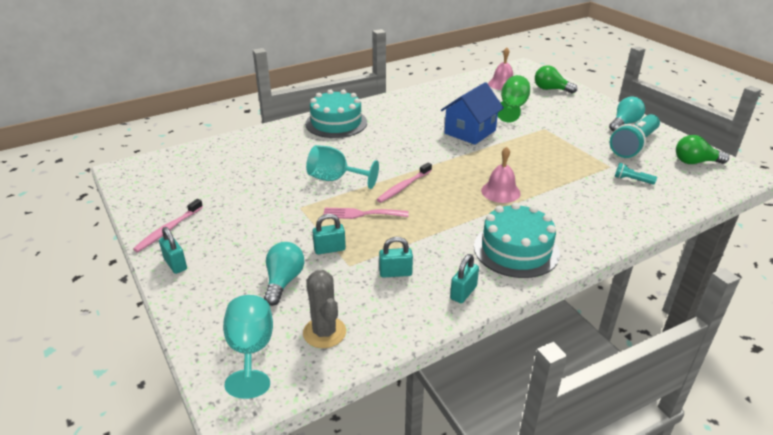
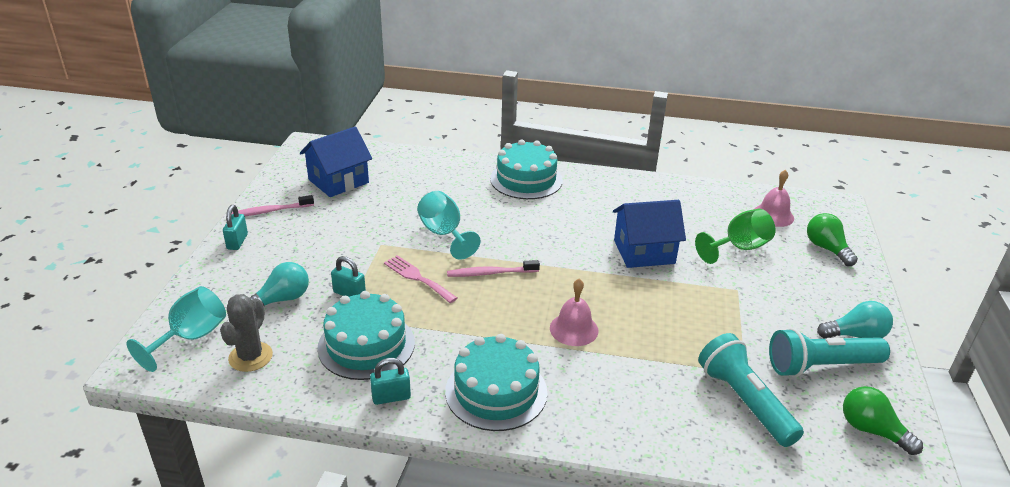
camera: 40 degrees right, 0 degrees up
turquoise padlock [379,237,413,278] -> turquoise cake [317,291,415,380]
turquoise flashlight [615,163,657,184] -> turquoise flashlight [698,333,804,447], size x2.21
none -> blue house [300,126,372,197]

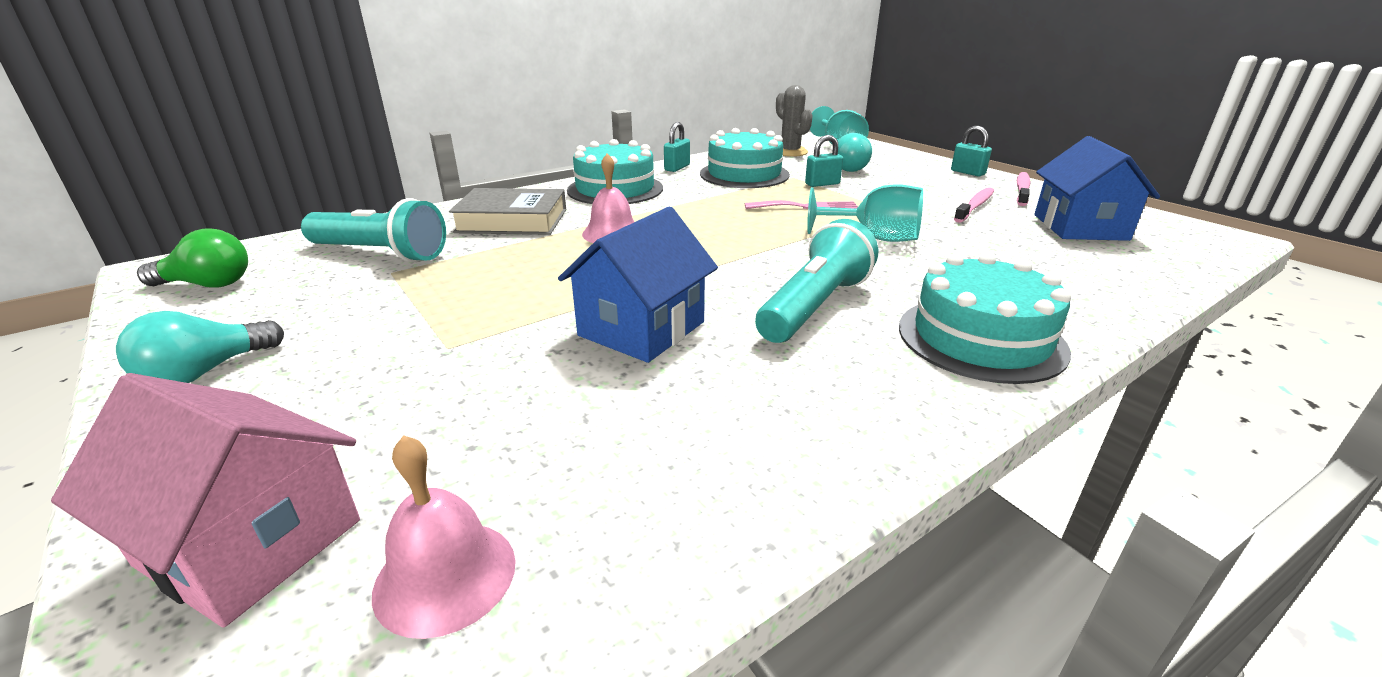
camera: 135 degrees right, 5 degrees down
pink toothbrush [447,260,540,277] -> pink toothbrush moved to [954,187,994,223]
green goblet [695,209,775,264] -> none
turquoise flashlight [769,328,890,377] -> turquoise flashlight moved to [755,219,878,343]
green light bulb [807,213,858,266] -> pink house [51,373,360,628]
none -> grey book [449,188,566,235]

